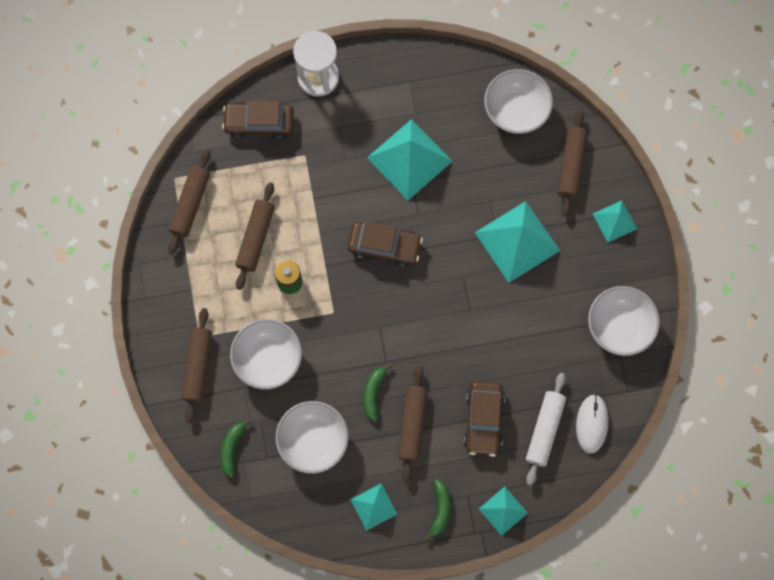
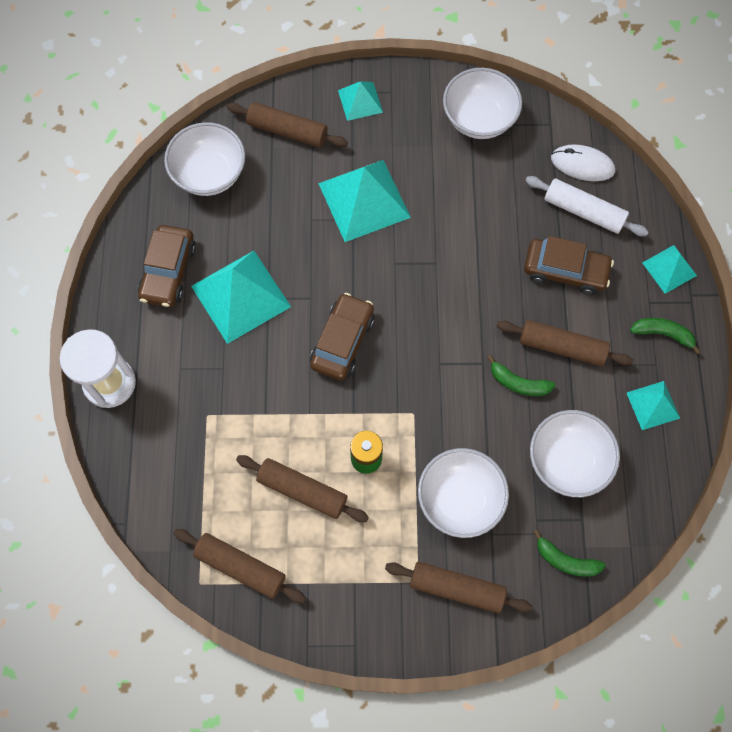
camera: 80 degrees left, 5 degrees down
brown car [222,100,294,140] -> brown car moved to [138,225,196,307]

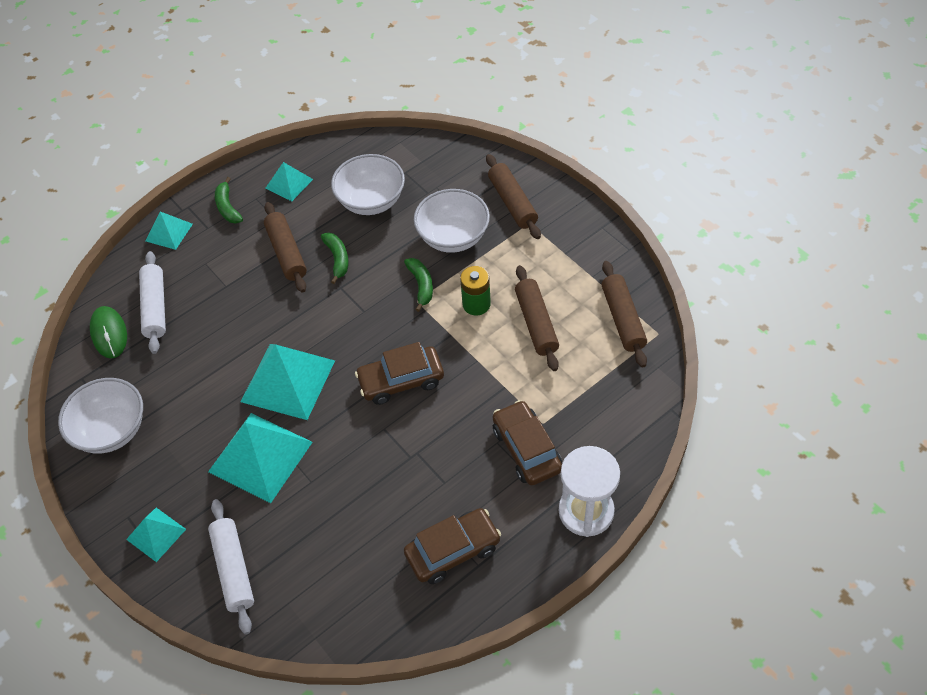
camera: 125 degrees left, 15 degrees down
white bowl [164,122,245,196] -> none
turquoise pyramid [191,251,291,344] -> turquoise pyramid moved to [241,344,335,420]
brown rolling pin [227,102,348,148] -> white rolling pin [208,499,254,635]
brown car [524,236,614,295] -> brown car moved to [493,400,562,486]
green banana [533,530,606,577] -> green banana moved to [404,258,433,312]
white mouse [551,144,615,181] -> green mouse [90,306,127,359]

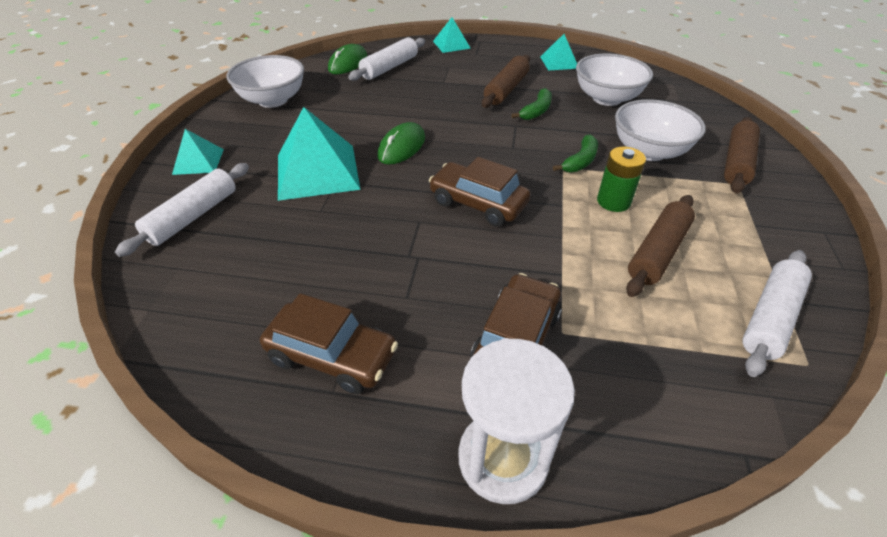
camera: 45 degrees right, 10 degrees down
green banana [215,177,243,224] -> none
turquoise pyramid [241,344,335,420] -> green mouse [377,122,425,165]
brown rolling pin [602,261,647,368] -> white rolling pin [742,250,812,377]

